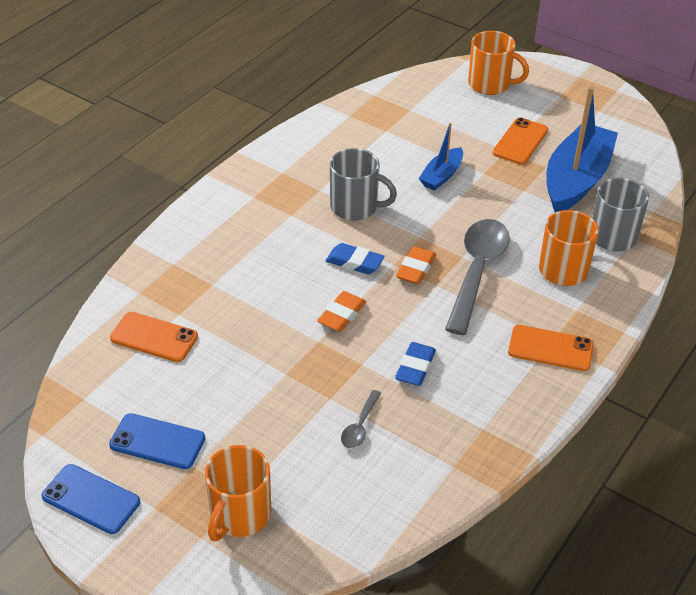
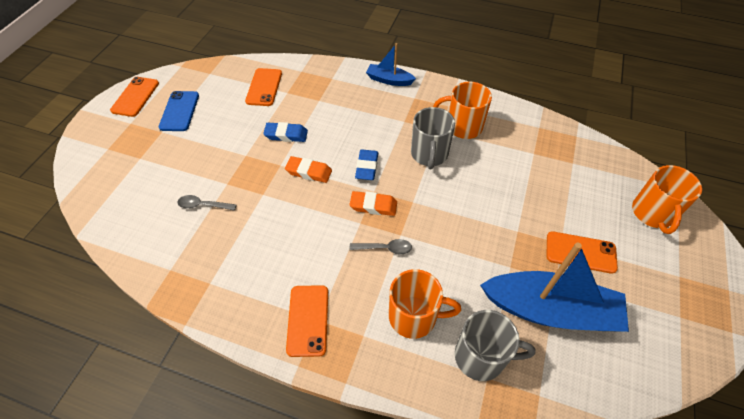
camera: 75 degrees right, 10 degrees up
blue phone [42,464,140,534] -> orange phone [110,77,159,117]
orange mug [205,445,271,541] -> orange mug moved to [433,82,492,139]
blue eraser [395,342,436,386] -> blue eraser moved to [263,122,308,142]
blue boat [419,123,463,191] -> blue boat moved to [366,43,416,86]
grey spoon [445,219,510,335] -> grey spoon [350,239,412,254], size x0.45

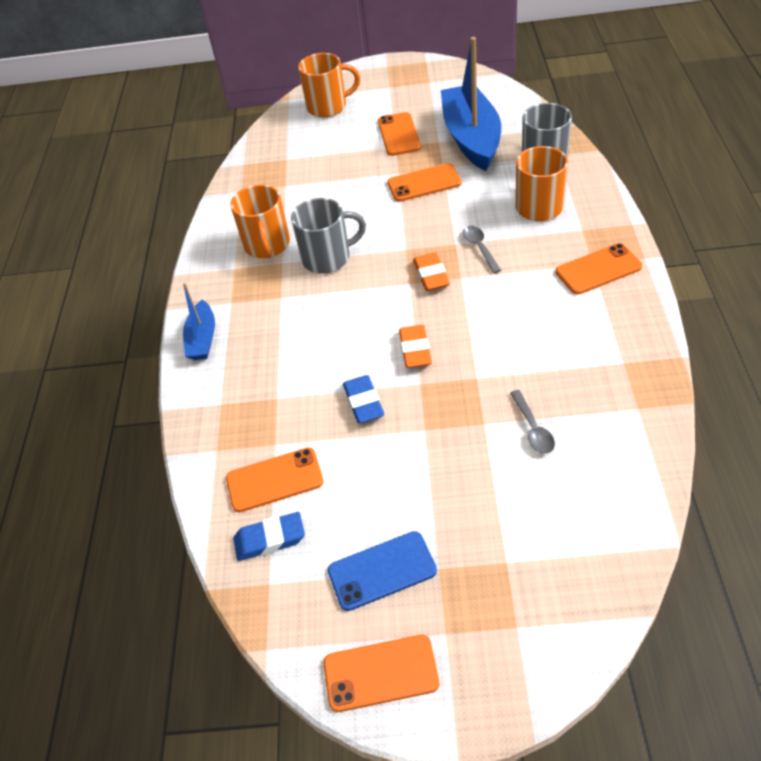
camera: 105 degrees left, 5 degrees down
blue eraser [355,150,378,180] -> blue eraser moved to [233,512,305,561]
none -> orange phone [387,163,462,202]

